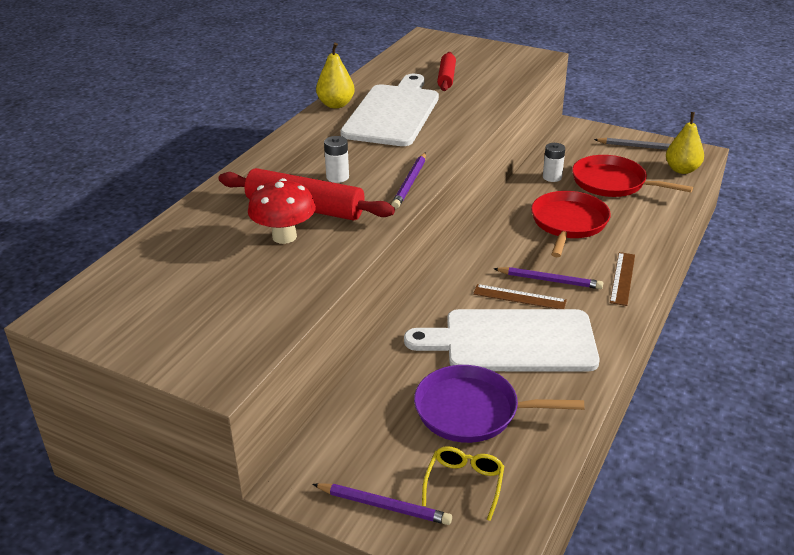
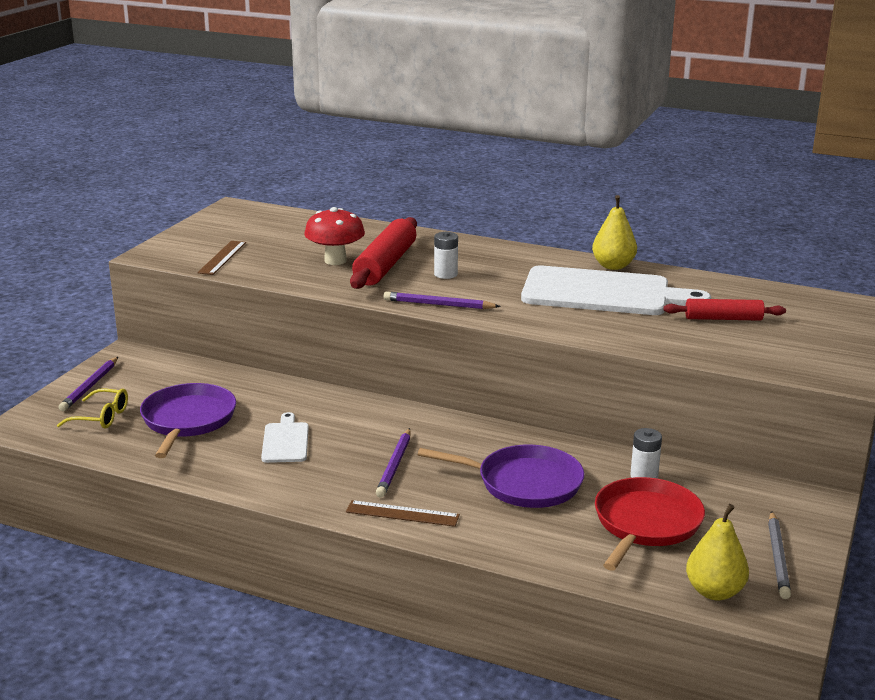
camera: 85 degrees right, 10 degrees down
white cutting board [404,309,600,371] -> white cutting board [261,412,309,463], size x0.48
brown ruler [473,284,567,309] -> brown ruler moved to [197,241,246,275]
red pan [531,191,611,257] -> purple pan [418,445,584,508]

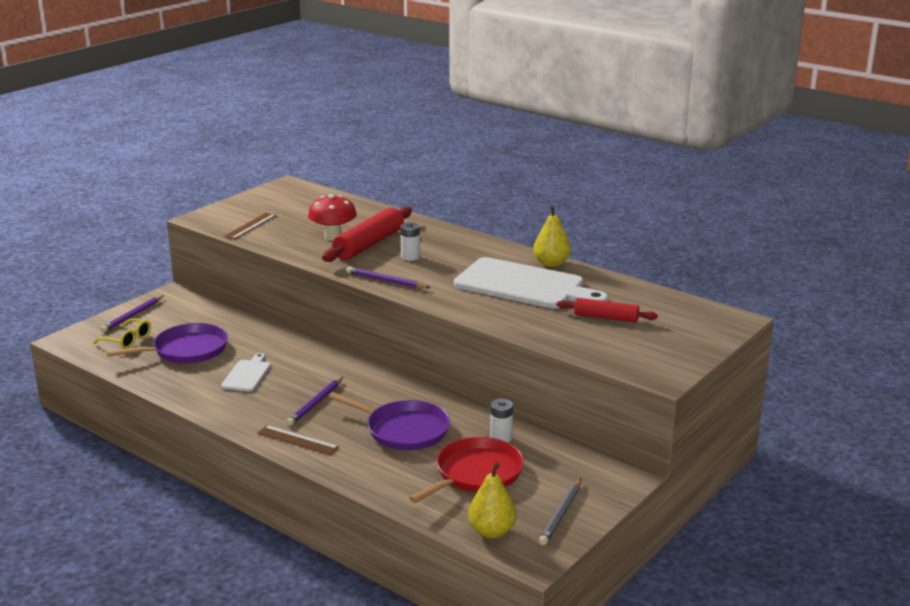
camera: 15 degrees right, 0 degrees up
purple pan [140,383,236,458] -> purple pan turned 45 degrees clockwise [106,323,228,364]

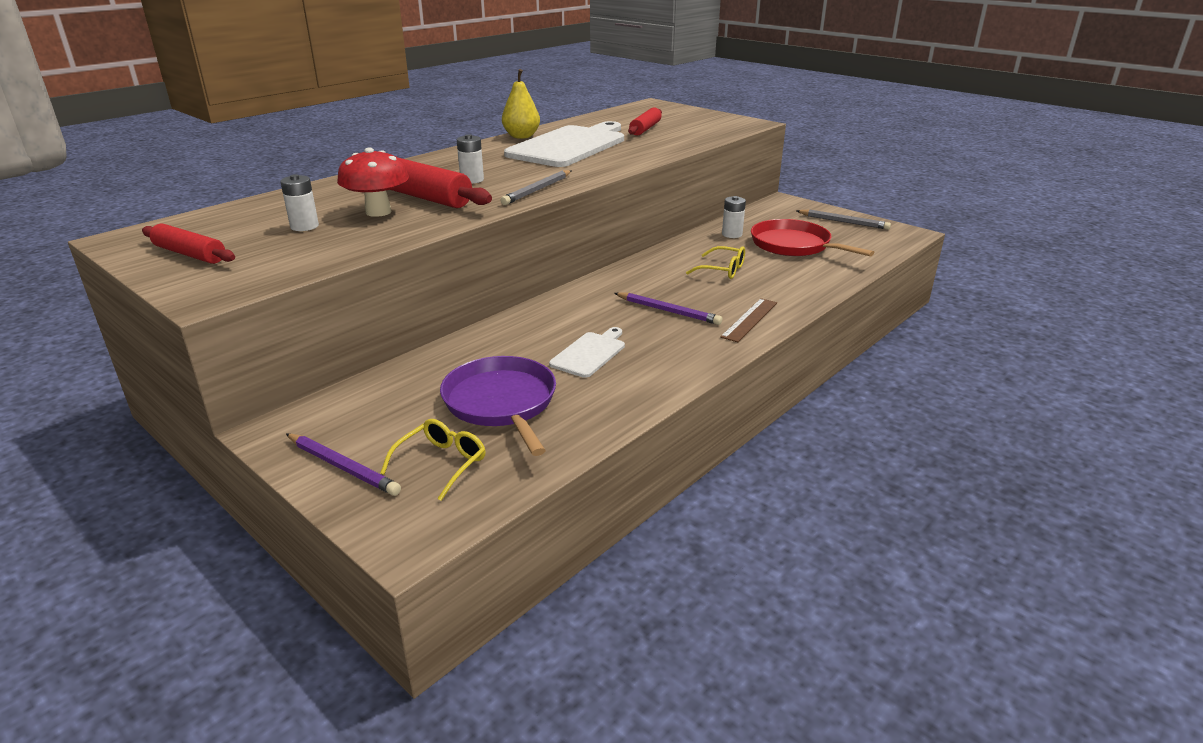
camera: 85 degrees left, 5 degrees up
white cutting board [221,353,271,392] -> white cutting board turned 105 degrees clockwise [549,327,625,378]
brown ruler [224,213,276,239] -> none
purple pan [328,392,450,450] -> yellow glasses [686,246,745,279]
purple pencil [346,266,430,289] -> grey pencil [500,170,572,205]
yellow pear [468,463,517,538] -> none
none -> red rolling pin [142,224,235,264]
none -> white battery [280,174,319,231]

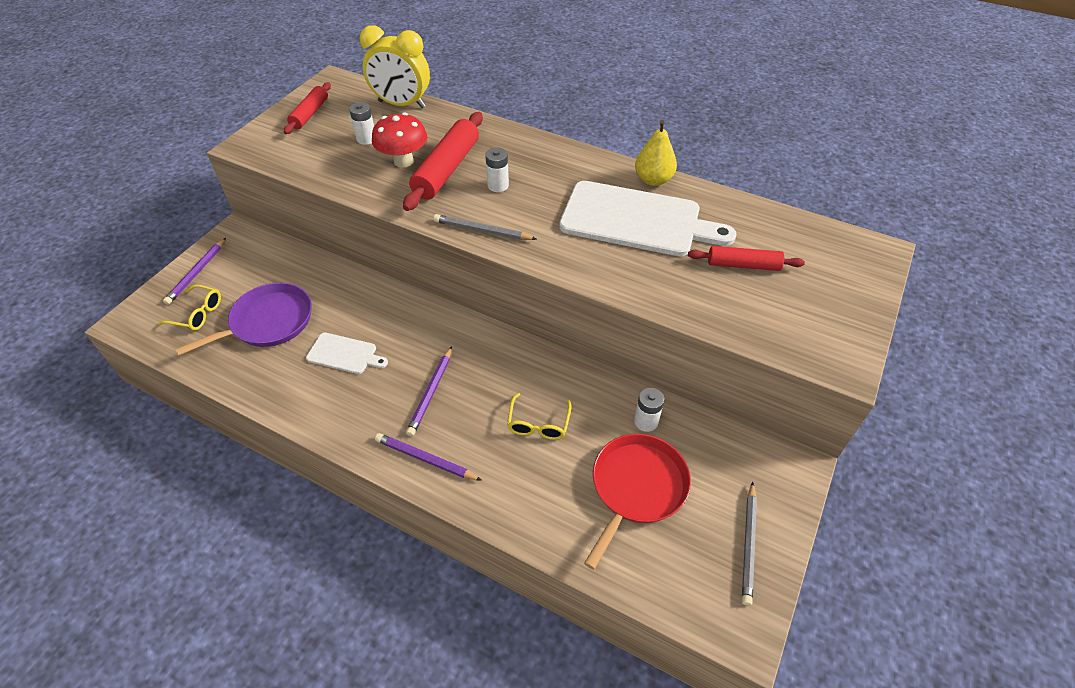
camera: 75 degrees right, 20 degrees up
brown ruler [720,298,777,342] -> purple pencil [375,433,482,481]
none -> yellow clock [360,25,430,108]

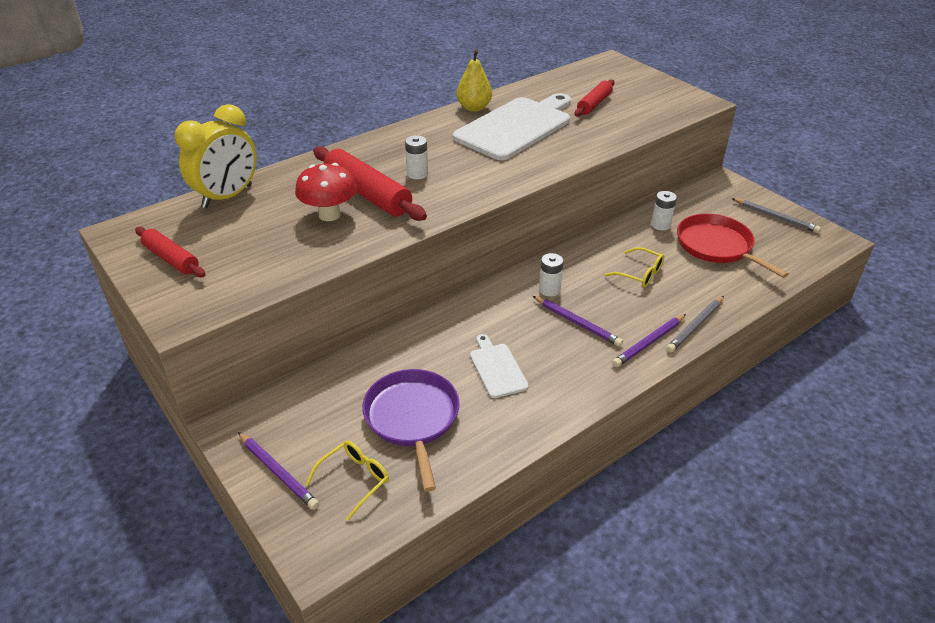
camera: 65 degrees left, 10 degrees down
white cutting board [306,333,388,374] -> white cutting board turned 60 degrees counterclockwise [470,334,529,398]
white battery [349,102,374,145] -> white battery moved to [539,253,563,297]
grey pencil [433,214,536,240] -> grey pencil moved to [666,296,724,353]

